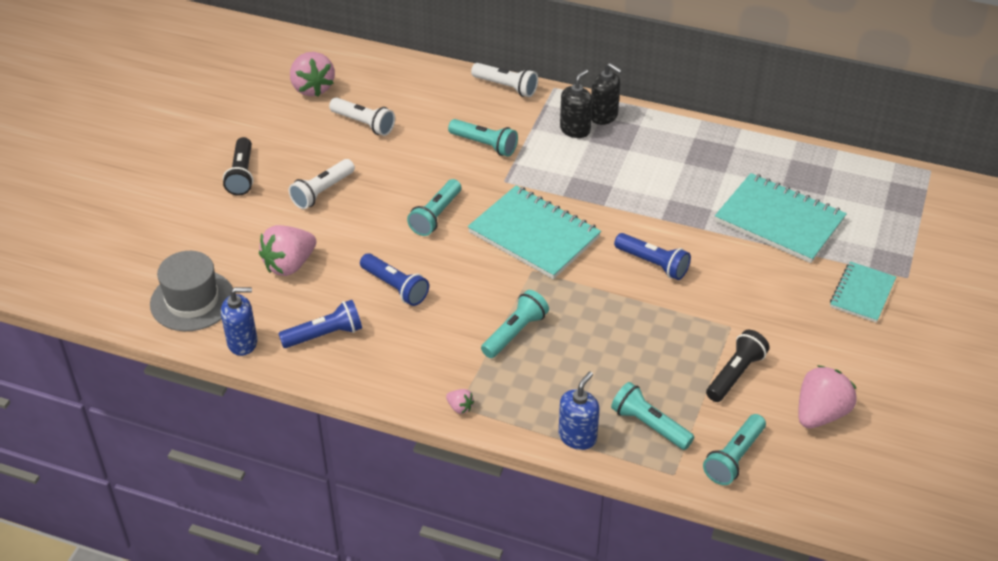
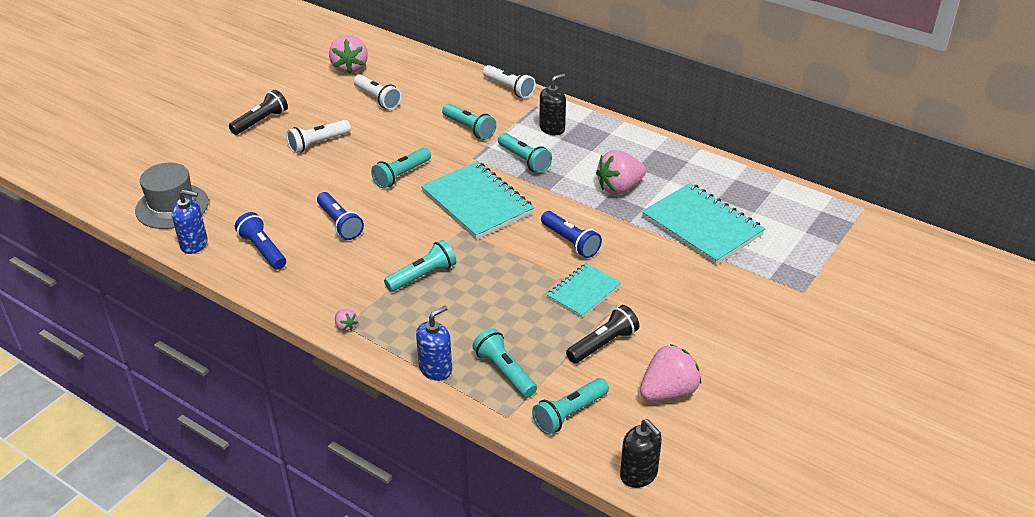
camera: 15 degrees right, 5 degrees down
black flashlight [223,137,253,195] -> black flashlight turned 150 degrees counterclockwise [229,90,288,135]
pink strawberry [259,225,316,276] -> pink strawberry moved to [596,150,646,195]
blue flashlight [278,300,362,348] -> blue flashlight turned 120 degrees counterclockwise [235,212,286,270]
black soap dispenser [591,63,622,125] -> black soap dispenser moved to [620,419,662,488]
turquoise notebook [830,261,896,323] -> turquoise notebook moved to [547,263,621,318]
none -> turquoise flashlight [498,133,552,173]

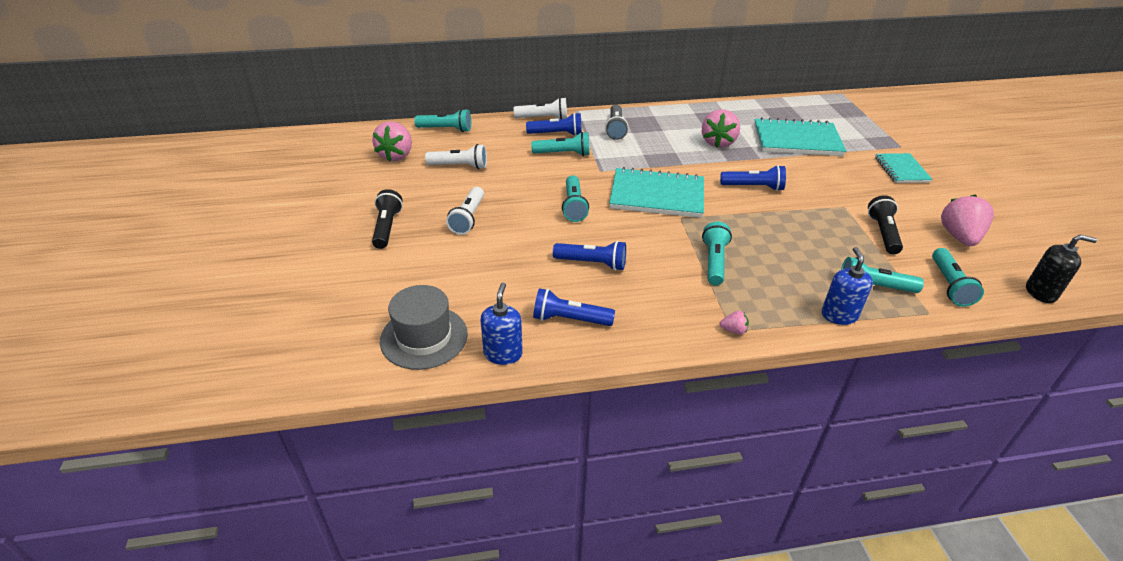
camera: 45 degrees left, 0 degrees up
blue soap dispenser [172,190,208,254] -> blue soap dispenser turned 45 degrees counterclockwise [480,283,523,365]
pink strawberry [329,35,368,74] -> pink strawberry turned 60 degrees clockwise [372,121,412,161]
turquoise flashlight [498,133,552,173] -> turquoise flashlight moved to [414,109,471,132]
black soap dispenser [539,73,566,135] -> grey flashlight [605,104,628,140]
turquoise notebook [547,263,621,318] -> turquoise notebook moved to [875,153,933,183]
none -> blue flashlight [526,113,582,136]

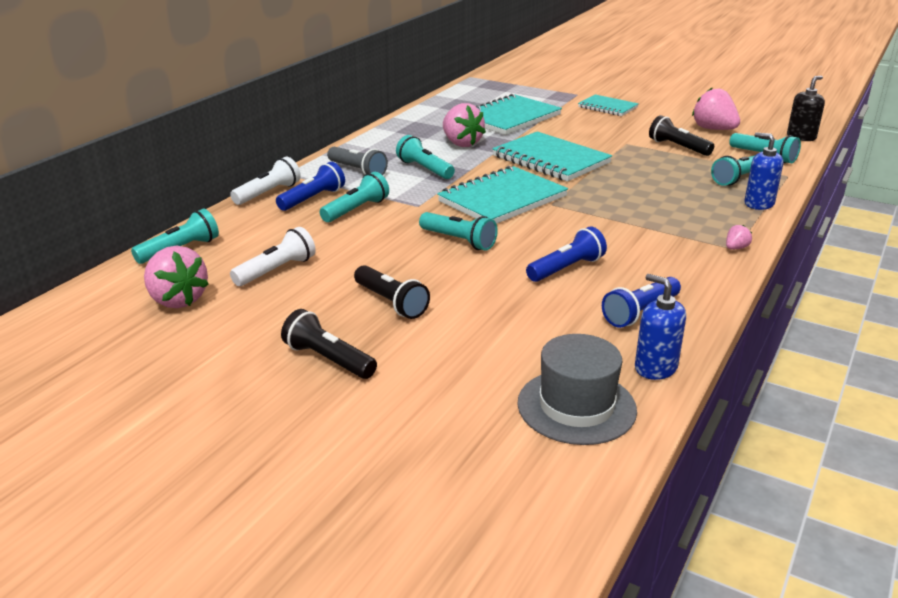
camera: 50 degrees left, 10 degrees down
white flashlight [446,187,484,235] -> black flashlight [354,265,430,319]
turquoise flashlight [702,222,732,285] -> turquoise flashlight moved to [396,135,455,179]
blue flashlight [720,165,786,191] -> turquoise notebook [492,131,612,181]

